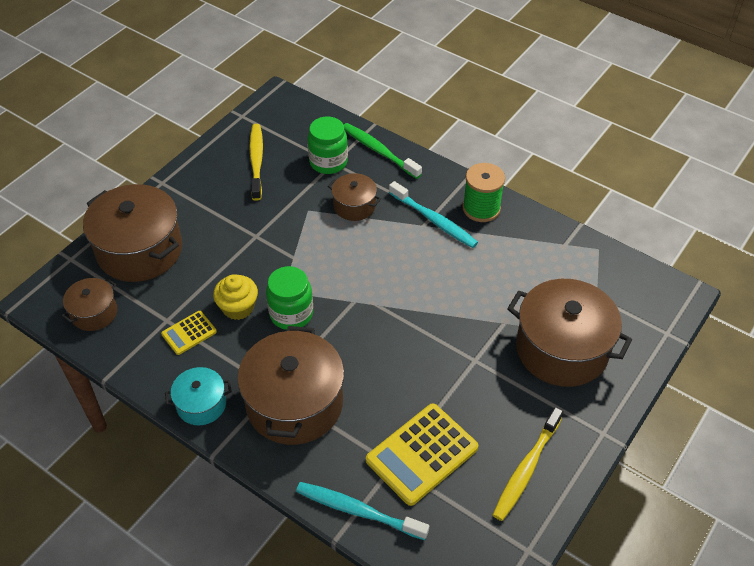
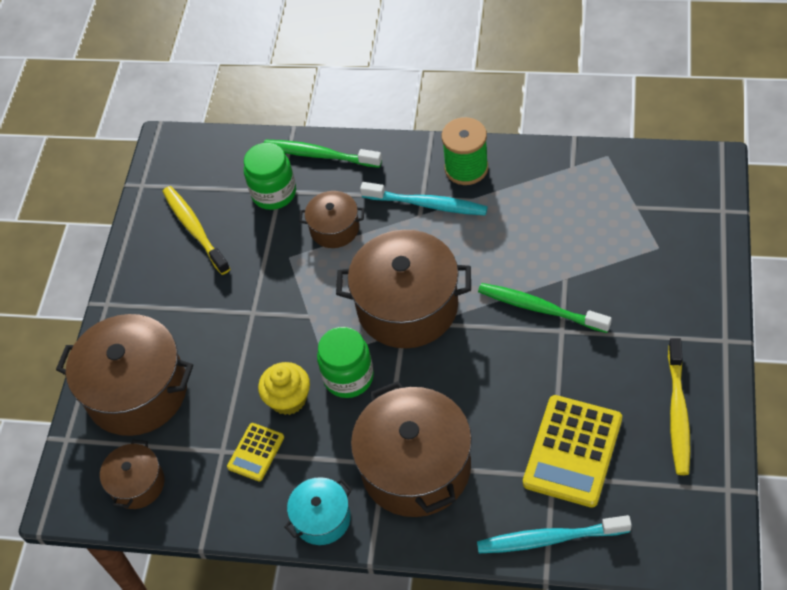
camera: 20 degrees left, 5 degrees up
brown pot [507,279,632,387] -> brown pot moved to [336,230,471,348]
none -> green toothbrush [478,283,612,333]

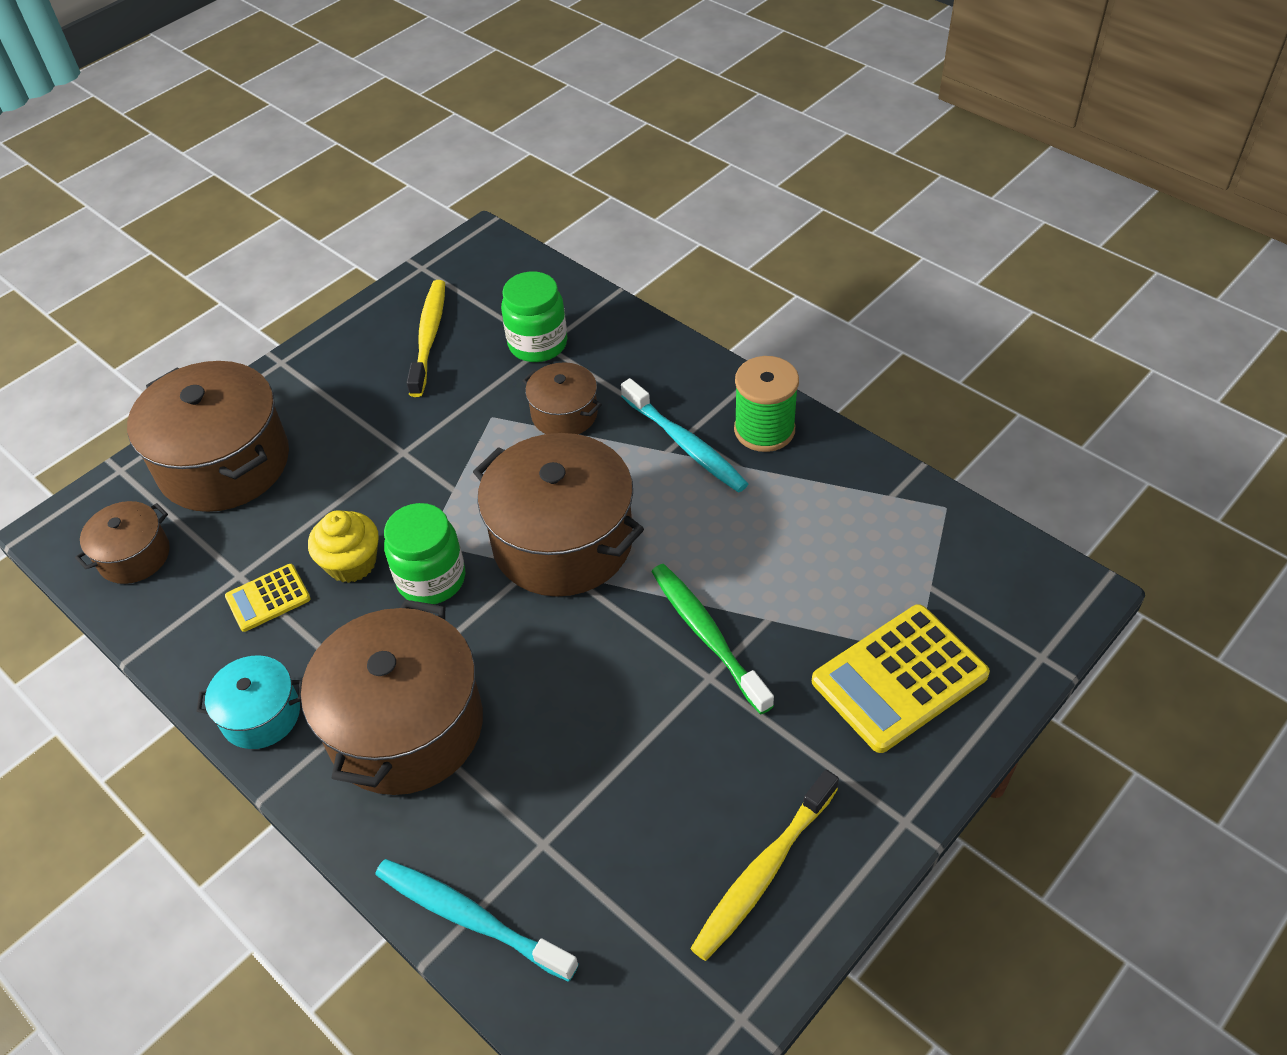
camera: 30 degrees right, 5 degrees down
green toothbrush [264,140,382,168] -> none
yellow calculator [523,395,622,508] -> yellow calculator moved to [812,604,990,753]

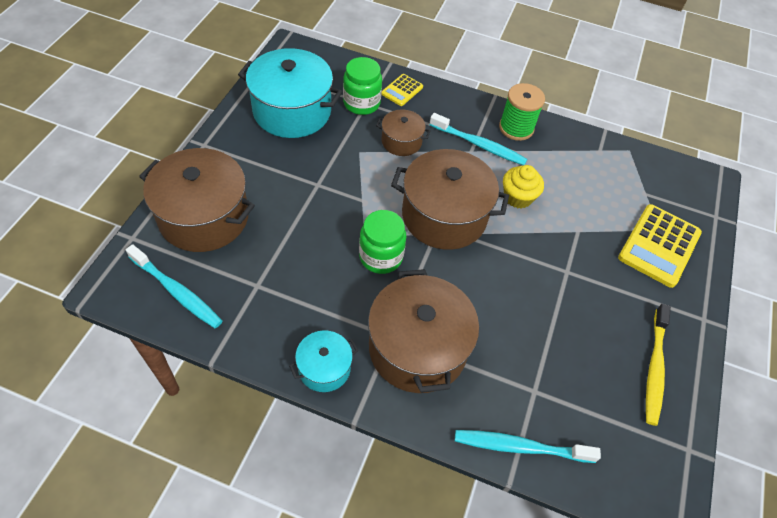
camera: 30 degrees left, 5 degrees up
brown pot [75,501,170,584] -> turquoise toothbrush [126,244,222,328]
yellow calculator [225,564,311,632] -> yellow calculator moved to [381,74,423,106]
yellow cupcake [308,510,378,583] -> yellow cupcake moved to [503,165,544,209]
yellow toothbrush [407,280,445,397] -> turquoise pot [238,48,342,138]
green toothbrush [652,564,774,714] -> none

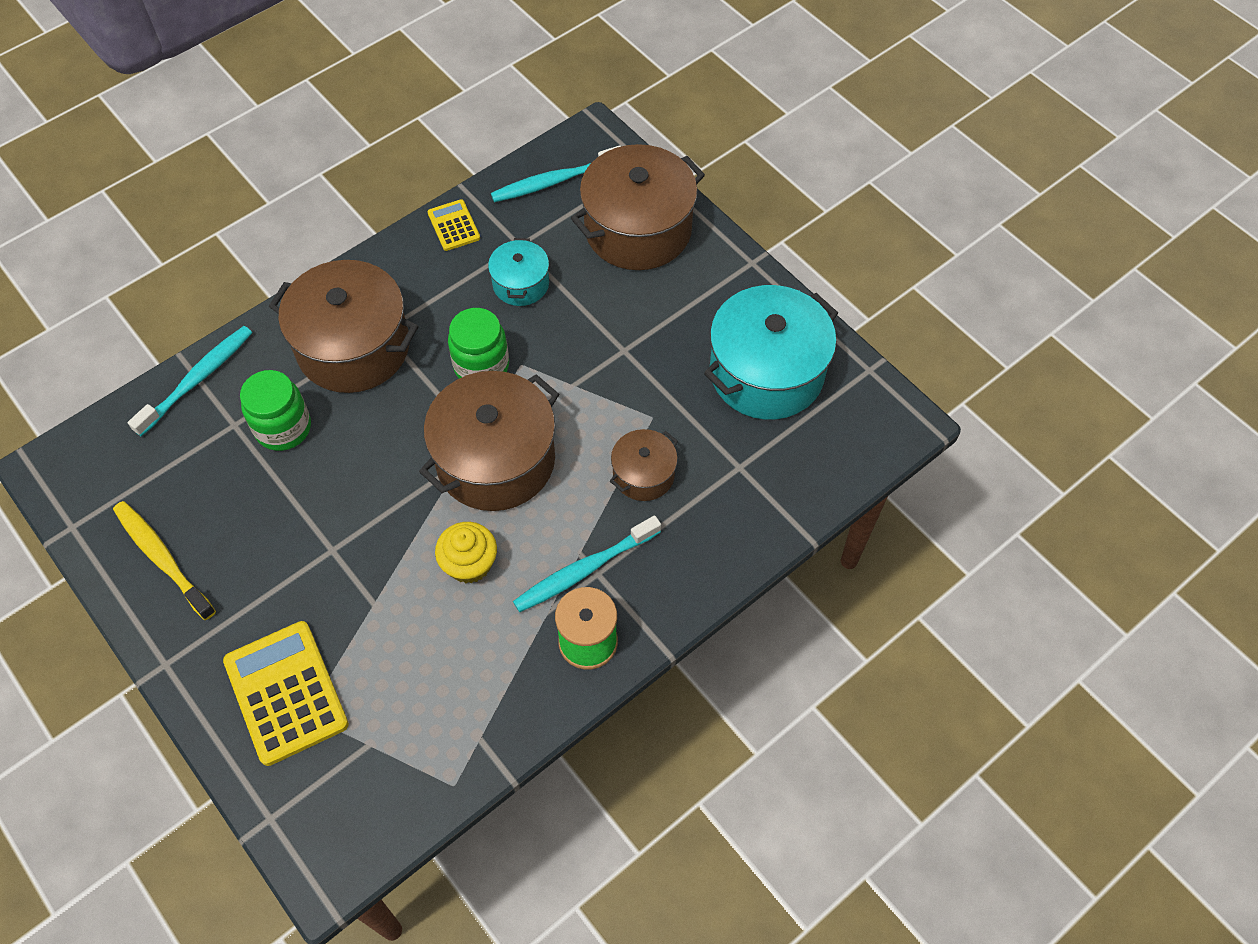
camera: 125 degrees right, 5 degrees up
turquoise pot [289,330,358,392] -> turquoise pot moved to [488,238,549,306]
green jar [343,57,382,115] -> green jar moved to [240,370,311,451]
yellow calculator [381,74,423,106] -> yellow calculator moved to [427,199,480,251]

